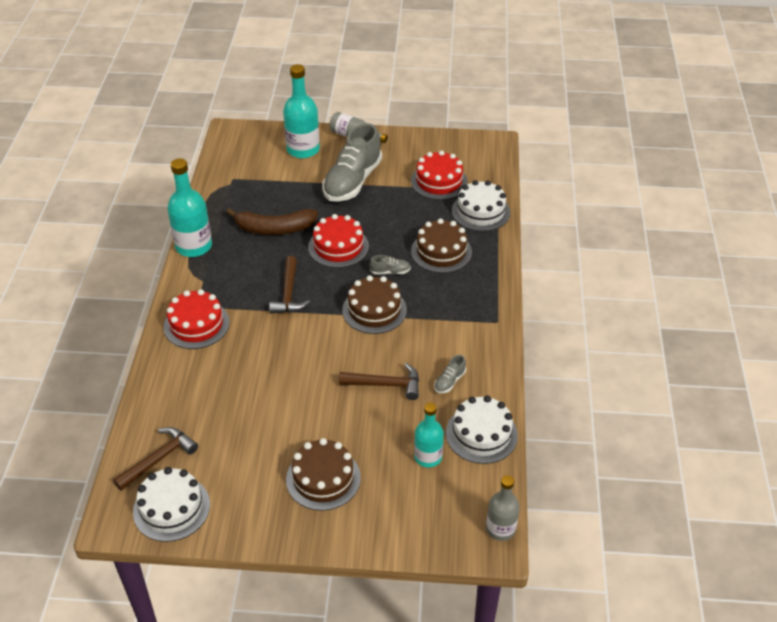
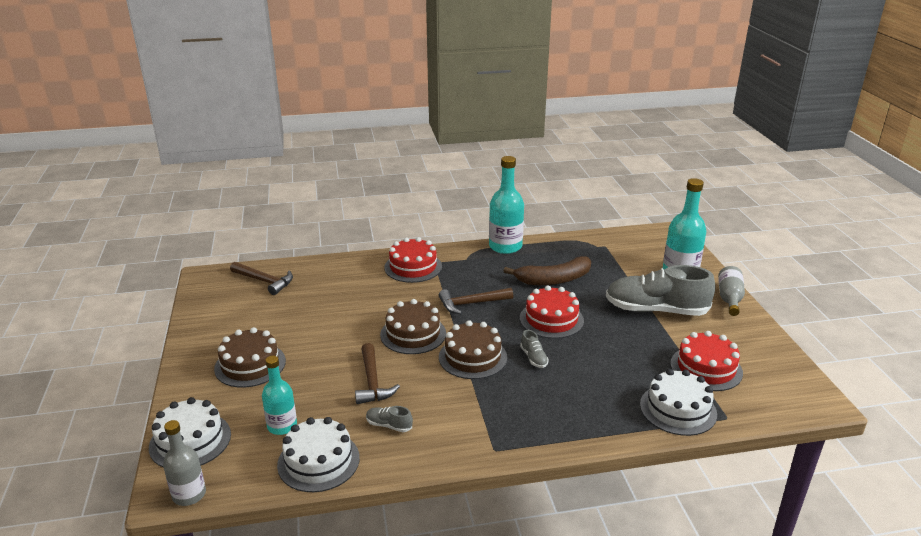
camera: 75 degrees right, 15 degrees down
white cake [133,467,210,542] -> white cake moved to [149,397,231,467]
brown banana [226,208,318,235] -> brown banana turned 90 degrees counterclockwise [503,256,591,285]
brown cake [411,219,472,273] -> brown cake moved to [380,299,446,354]

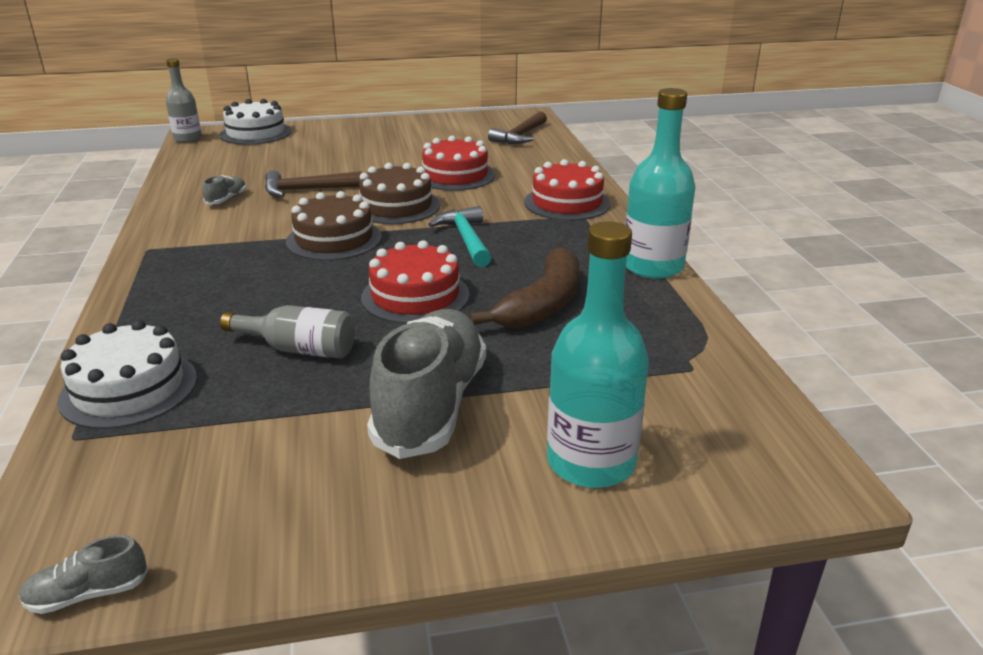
camera: 90 degrees right, 0 degrees up
brown cake [214,327,286,388] -> none
turquoise bottle [262,356,297,435] -> none
white cake [277,417,360,492] -> none
brown hammer [439,288,513,314] -> turquoise hammer [428,206,491,267]
brown banana [503,256,591,285] -> brown banana turned 135 degrees counterclockwise [470,247,579,328]
grey shoe [520,330,549,368] -> grey shoe moved to [19,535,148,614]
red cake [670,331,743,391] -> red cake moved to [422,136,495,191]
grey bottle [718,266,745,316] -> grey bottle moved to [220,305,355,359]

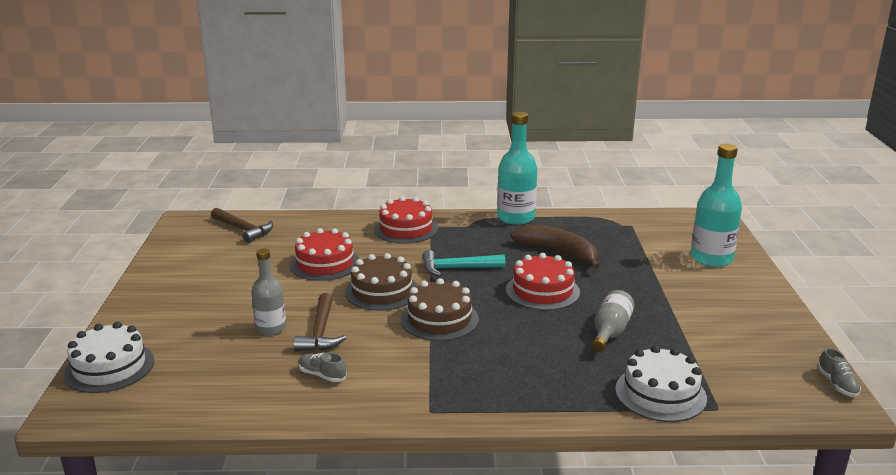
camera: 80 degrees left, 5 degrees down
grey bottle [166,58,202,143] -> grey bottle moved to [251,248,286,336]
grey shoe [367,309,486,459] -> none

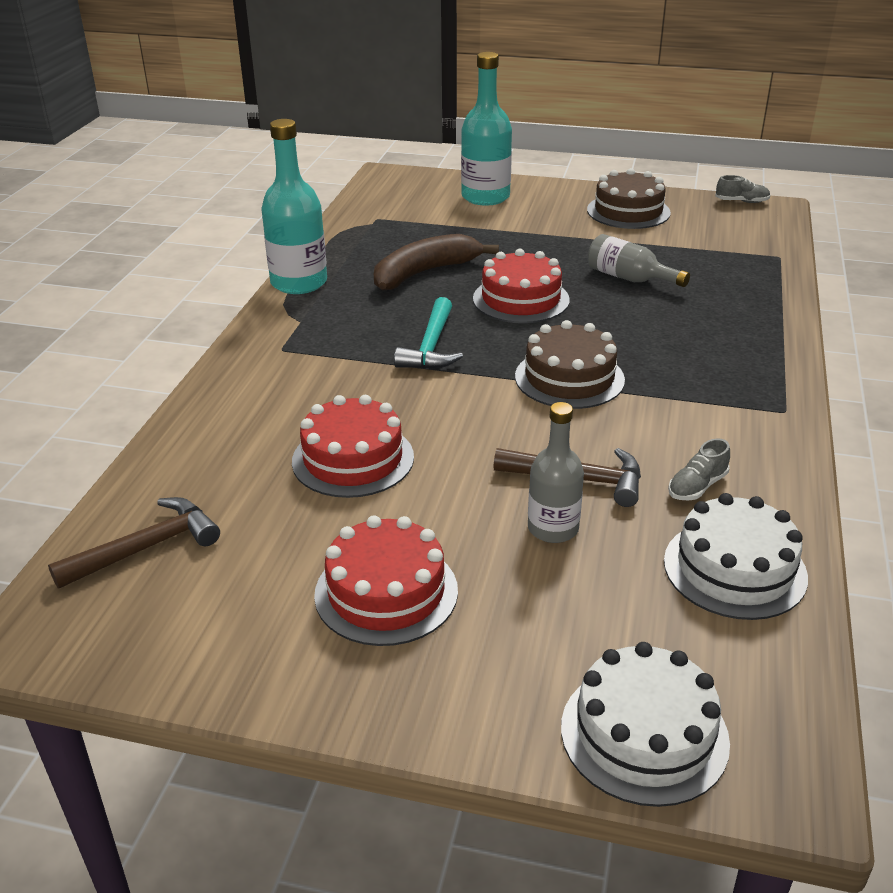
camera: 75 degrees left, 10 degrees up
brown cake [345,253,418,311] -> brown cake moved to [587,168,671,229]
red cake [374,196,438,244] -> red cake moved to [314,515,458,646]
white cake [615,346,707,422] -> white cake moved to [664,493,808,620]

